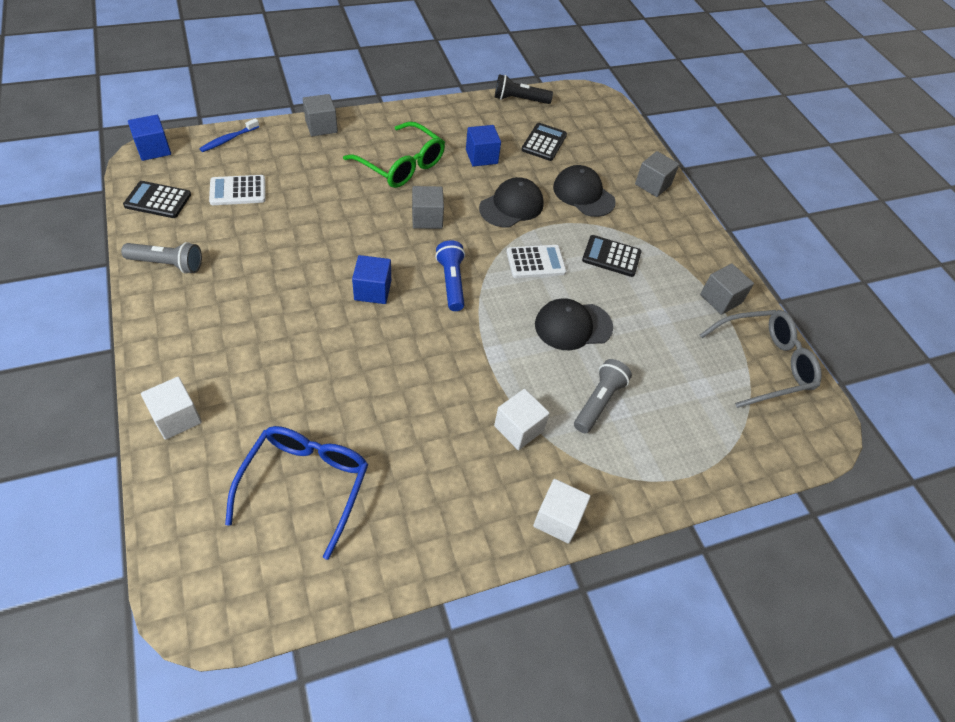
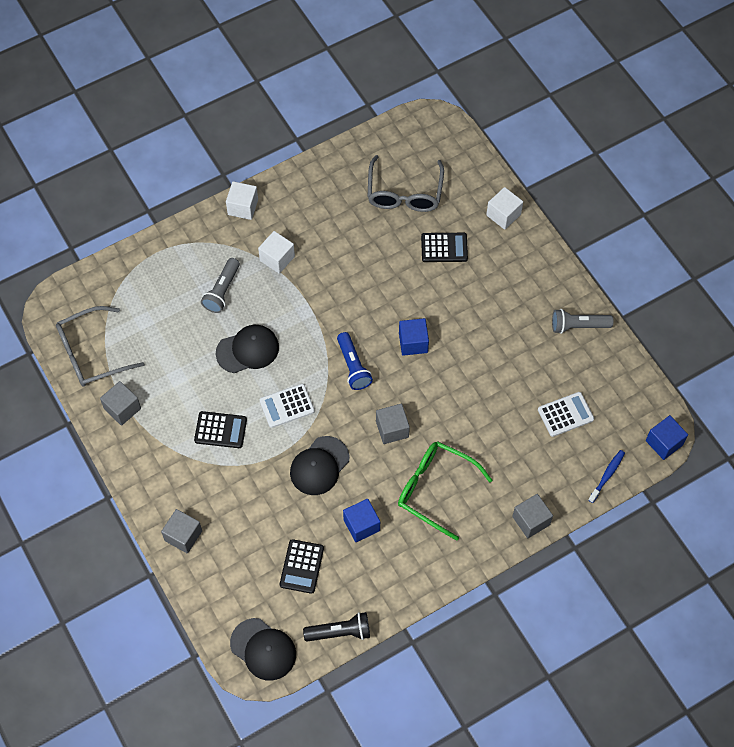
camera: 175 degrees right, 10 degrees up
black calculator [123,181,191,218] -> black calculator moved to [421,233,468,262]
blue glasses [225,426,368,560] -> grey glasses [367,155,444,212]
black cap [553,165,616,217] -> black cap moved to [230,618,296,680]

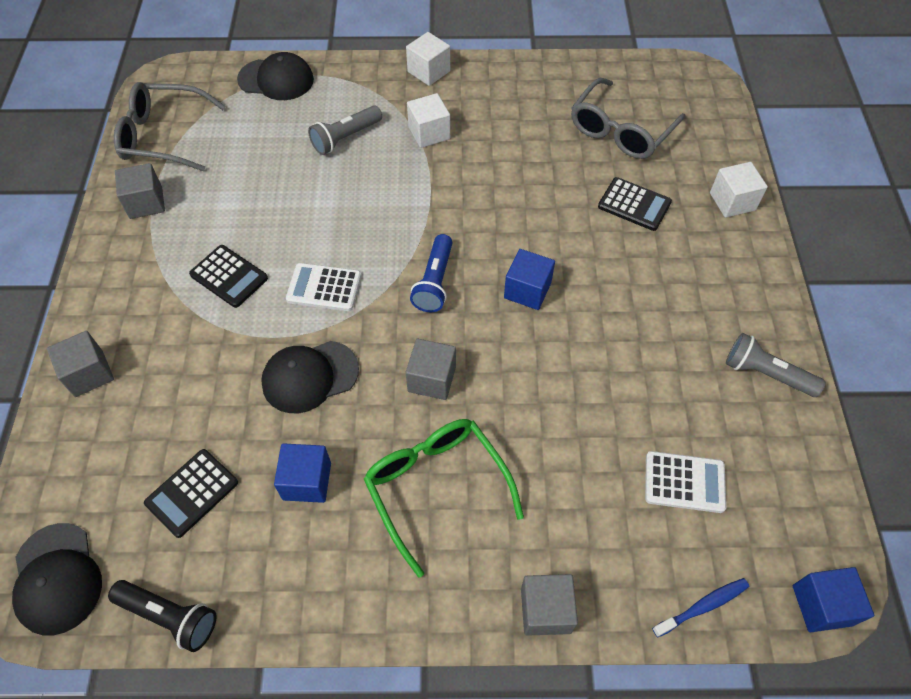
camera: 30 degrees right, 5 degrees down
black cap [216,325,279,373] -> black cap moved to [237,52,314,100]

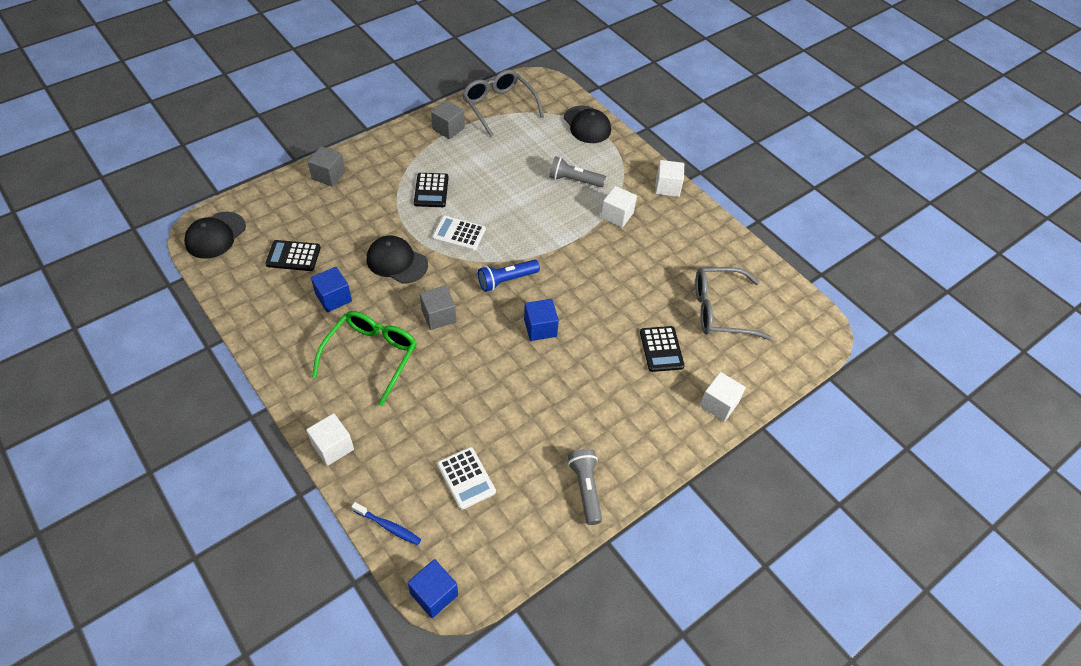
camera: 50 degrees right, 5 degrees down
black flashlight [108,580,217,652] -> none
white calculator [286,263,361,311] -> white calculator turned 45 degrees counterclockwise [432,216,486,251]
grey cube [521,574,578,636] -> white cube [306,413,354,466]

